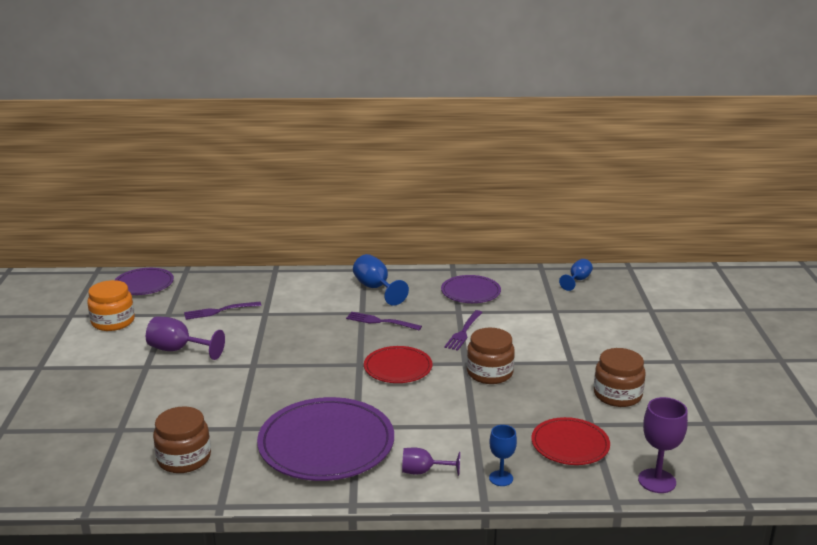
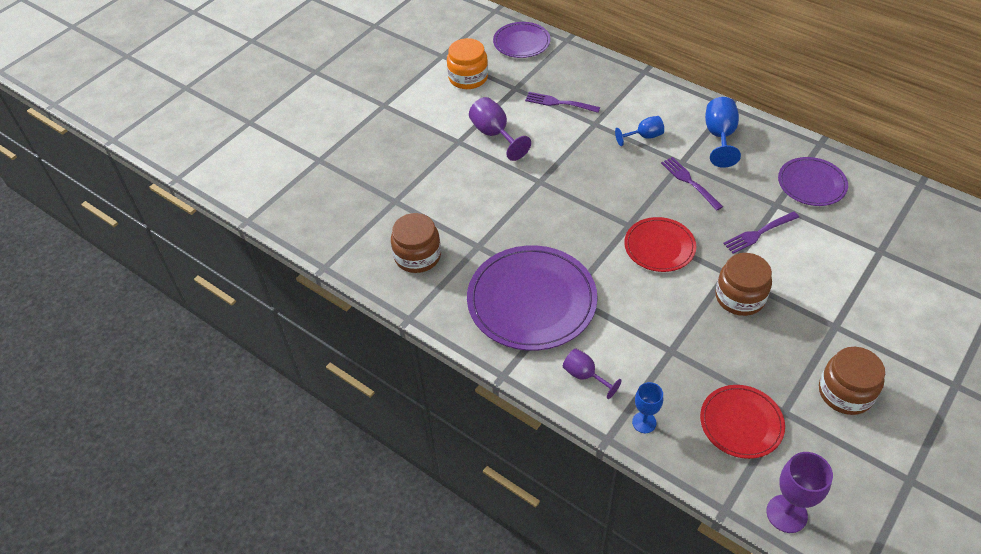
camera: 40 degrees right, 25 degrees up
blue goblet [559,259,593,291] -> blue goblet moved to [615,116,664,146]

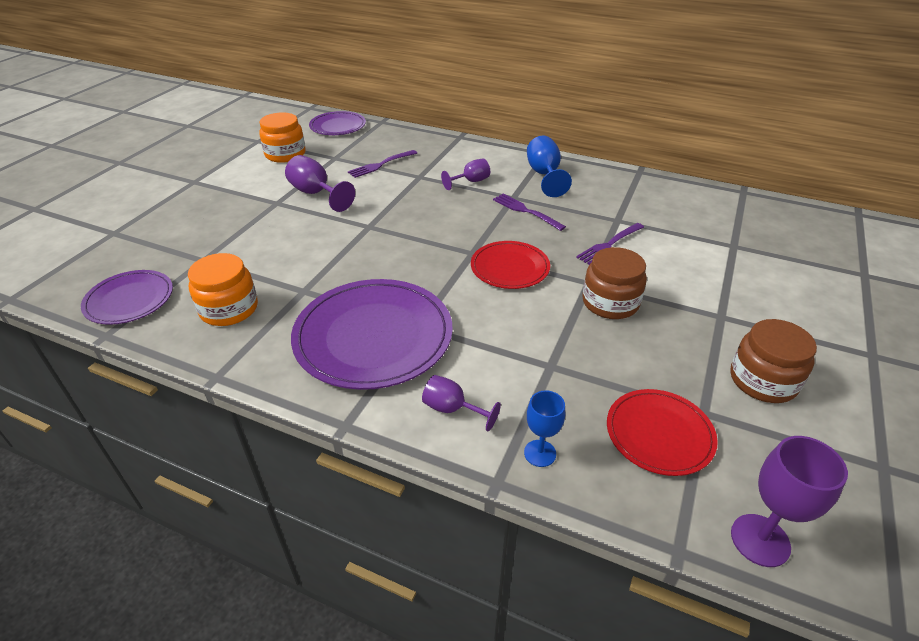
camera: 15 degrees left, 10 degrees down
brown jar [391,213,441,273] -> orange jar [188,253,258,326]
purple fork [525,92,600,113] -> purple fork turned 45 degrees counterclockwise [348,150,417,178]
blue goblet [615,116,664,146] -> purple goblet [441,158,490,190]
purple plate [778,157,848,206] -> purple plate moved to [81,270,173,325]

